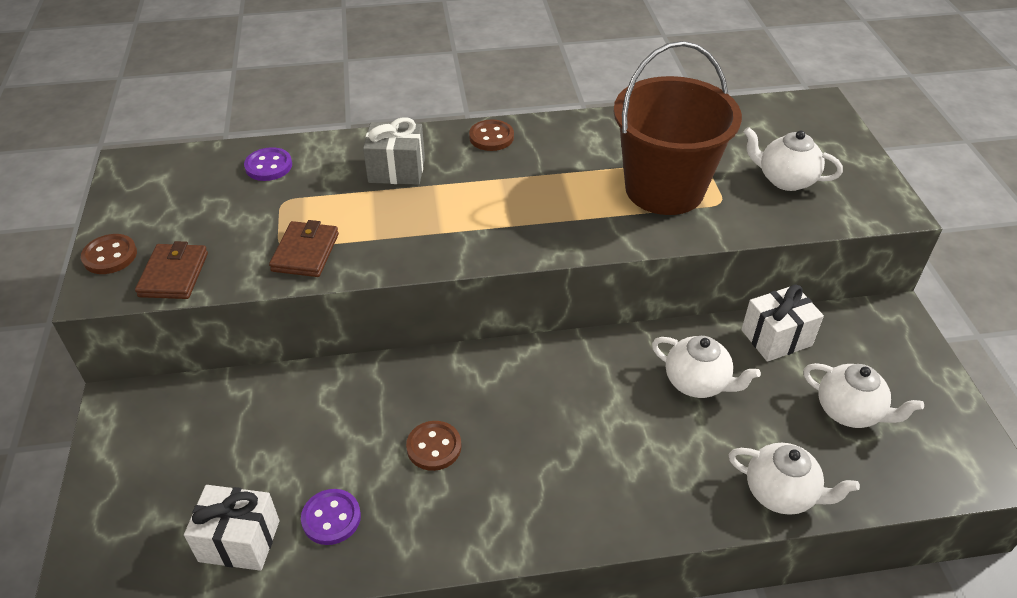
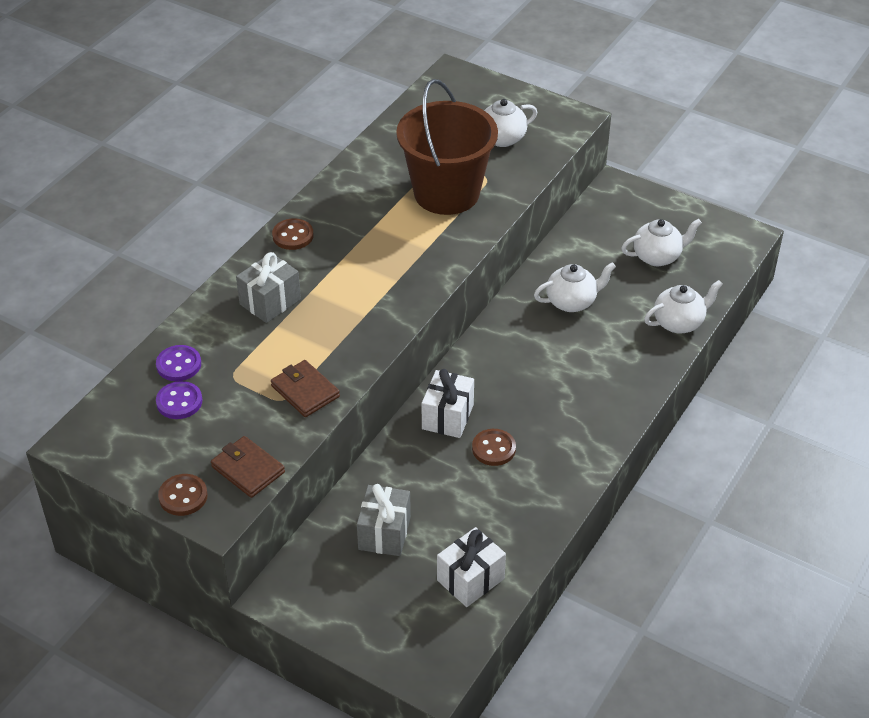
camera: 50 degrees left, 0 degrees up
purple button [301,489,361,545] -> purple button moved to [156,381,202,419]
white gift [741,285,824,362] -> white gift moved to [422,369,474,438]
none -> grey gift [357,484,411,556]

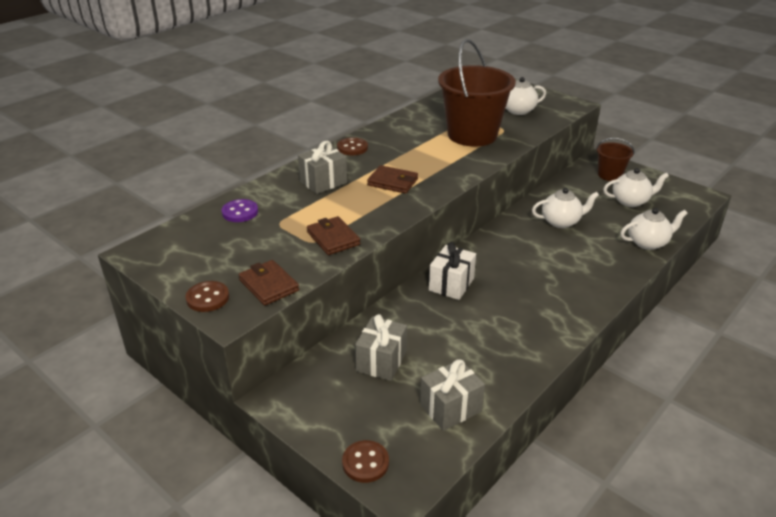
camera: 10 degrees right, 10 degrees down
purple button [156,381,202,419] -> none
white gift [437,527,506,607] -> grey gift [420,359,485,431]
brown button [472,429,516,466] -> brown button moved to [342,440,389,483]
none -> brown wallet [367,165,418,194]
none -> brown bucket [596,138,634,181]

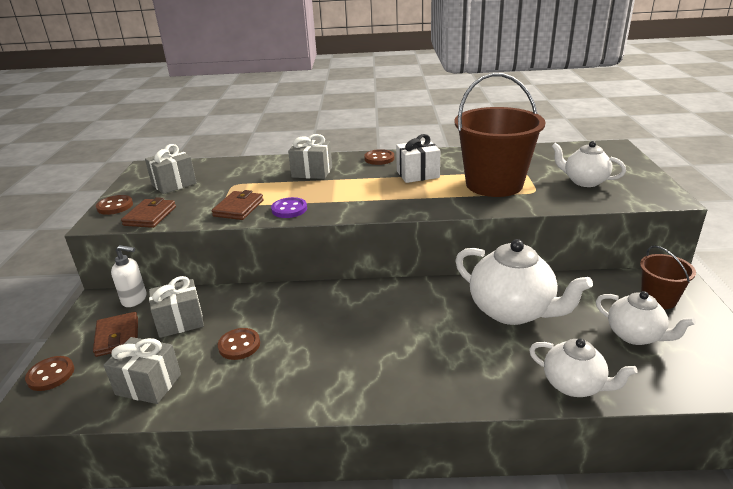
camera: 50 degrees right, 5 degrees down
purple button [222,199,258,222] -> purple button moved to [271,197,307,218]
brown wallet [367,165,418,194] -> brown wallet moved to [93,312,138,357]
white gift [429,242,476,300] -> white gift moved to [396,134,440,183]
white teapot [532,188,599,228] -> white teapot [455,239,593,325], size x1.65
none -> white soap dispenser [111,245,147,307]
none -> grey gift [145,144,197,194]
none -> brown button [218,328,260,360]

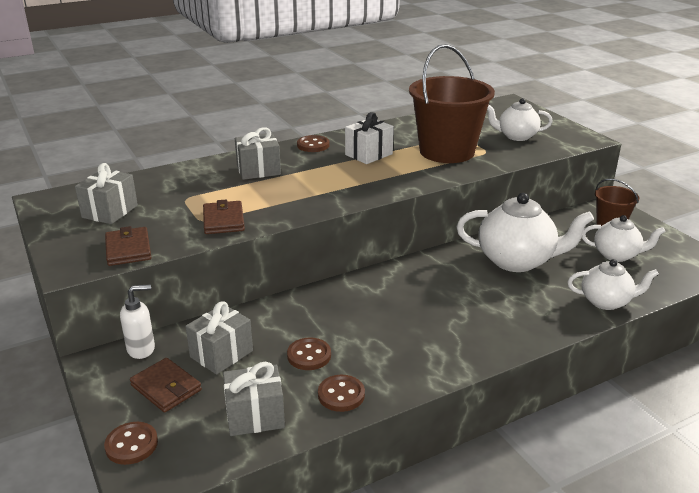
camera: 30 degrees left, 0 degrees up
brown button [96,195,133,215] -> brown button moved to [318,375,365,412]
purple button [271,197,307,218] -> none

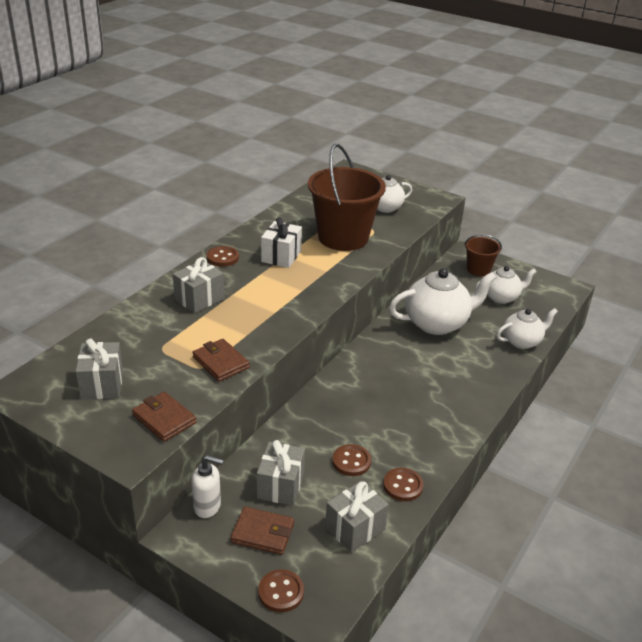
camera: 30 degrees left, 5 degrees up
white soap dispenser [120,284,155,359] -> white soap dispenser turned 60 degrees clockwise [192,455,224,518]

